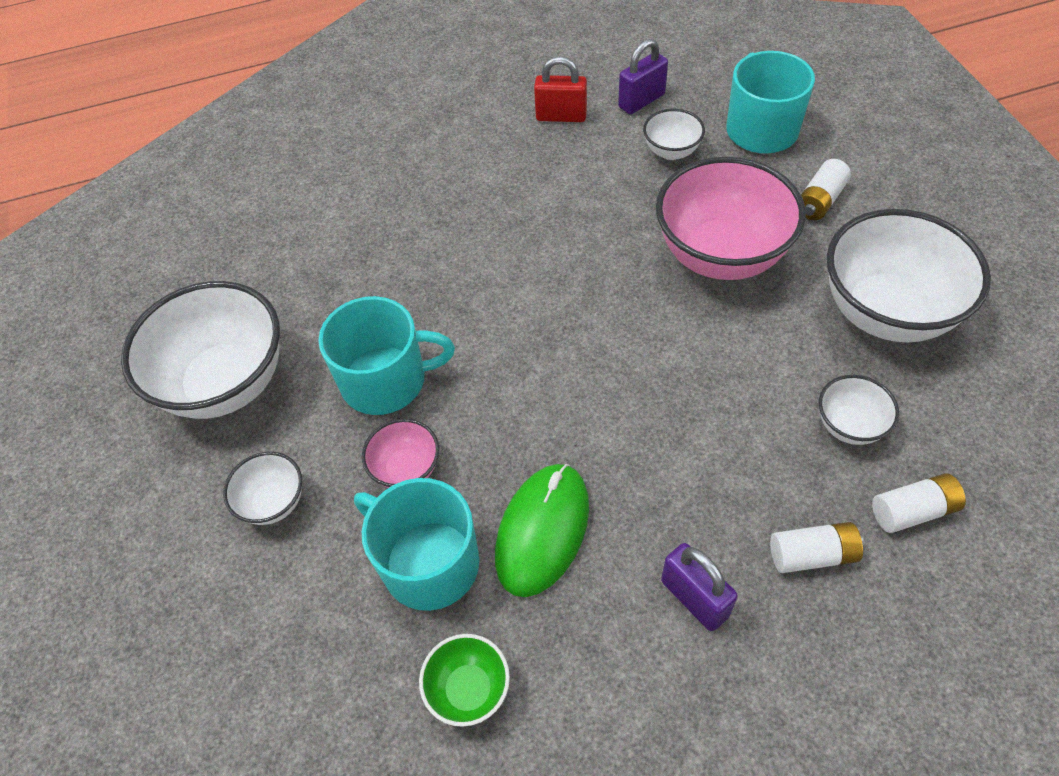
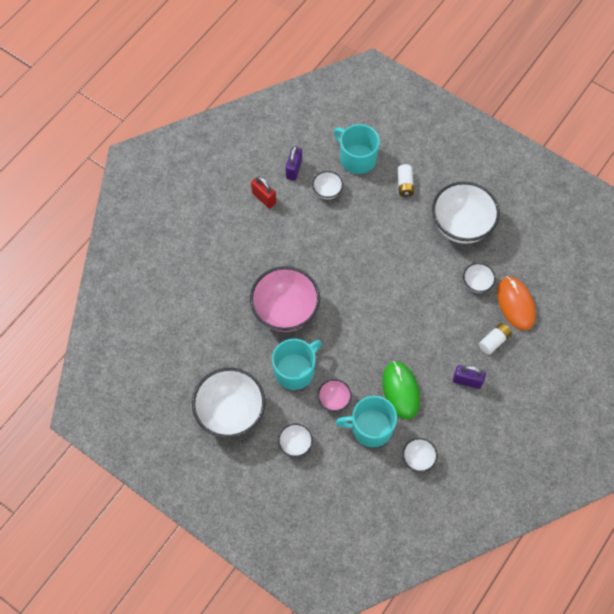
camera: 40 degrees left, 10 degrees up
green bowl [419,634,510,727] -> white bowl [403,438,437,472]
red padlock [534,56,587,122] -> red padlock turned 75 degrees clockwise [251,176,276,209]
pink bowl [656,157,806,280] -> pink bowl moved to [250,266,320,332]
white battery [872,473,966,533] -> orange mouse [497,277,536,331]

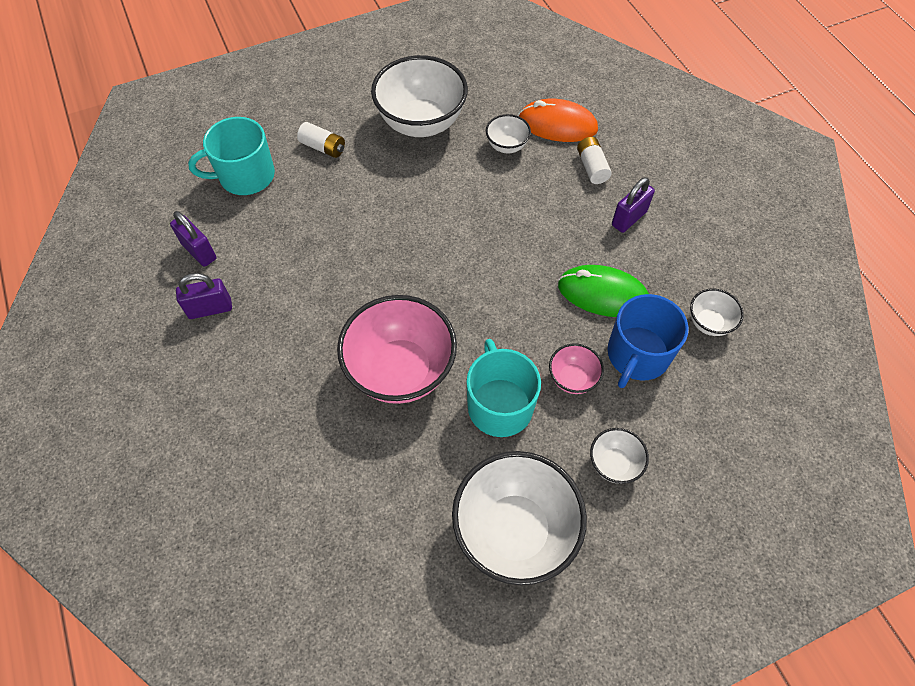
camera: 60 degrees left, 5 degrees down
red padlock [251,176,276,209] -> purple padlock [176,273,232,319]
white bowl [312,171,343,199] -> none
turquoise mug [336,396,397,447] -> blue mug [607,294,689,388]

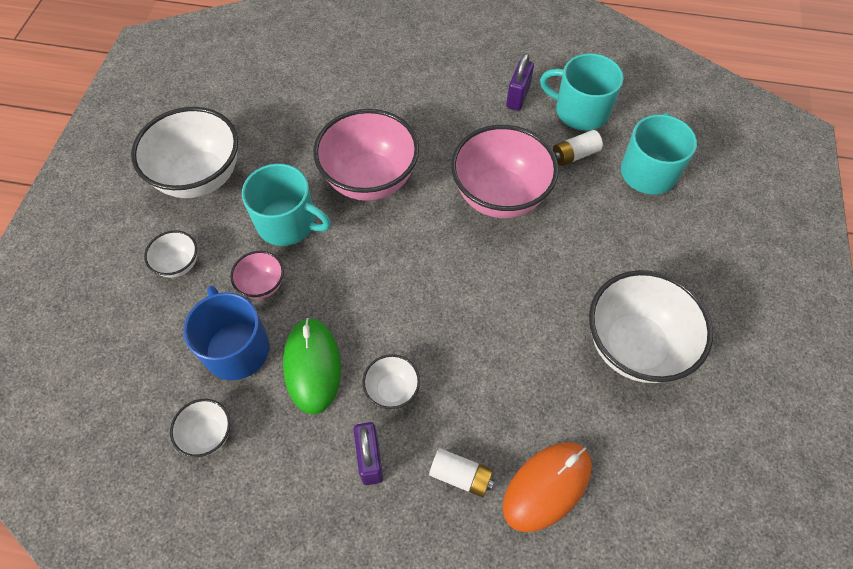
camera: 125 degrees right, 0 degrees up
purple padlock [170,211,217,267] -> turquoise mug [540,53,624,130]
white battery [297,122,345,158] -> white battery moved to [553,130,603,166]
white bowl [486,114,531,153] -> white bowl moved to [362,354,420,409]
green mouse [558,265,649,317] -> green mouse turned 60 degrees counterclockwise [283,318,341,414]
none -> pink bowl [451,125,559,218]

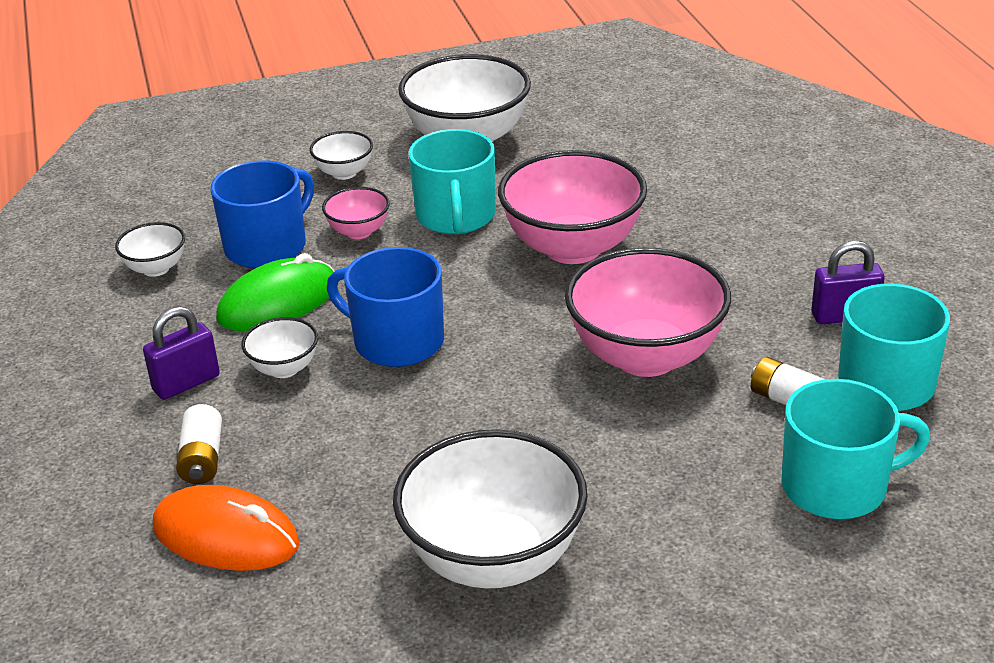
camera: 65 degrees right, 25 degrees down
none -> blue mug [327,247,444,367]

